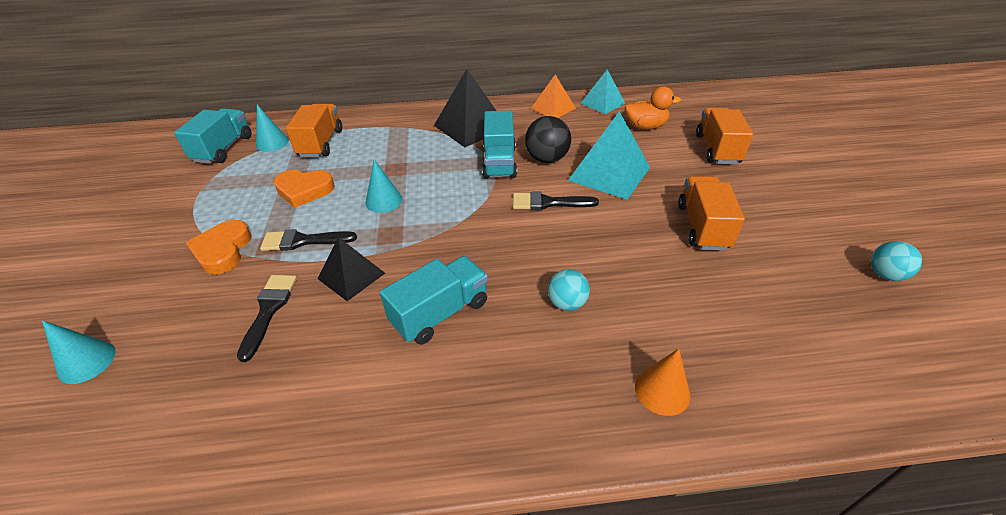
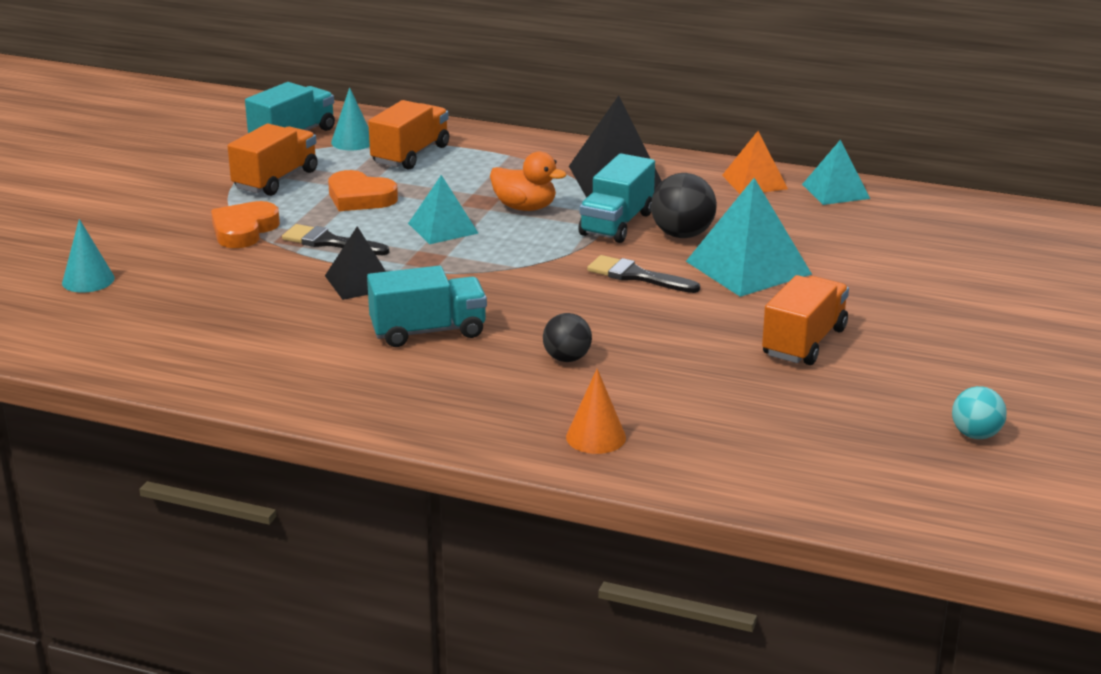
camera: 25 degrees right, 15 degrees down
black brush [237,275,297,362] -> none
turquoise cone [365,160,402,213] -> turquoise pyramid [408,175,478,244]
turquoise ball [548,269,590,311] -> black ball [543,313,592,362]
orange duck [625,86,681,130] -> orange duck moved to [490,152,566,211]
orange truck [696,108,753,164] -> orange truck moved to [228,124,318,196]

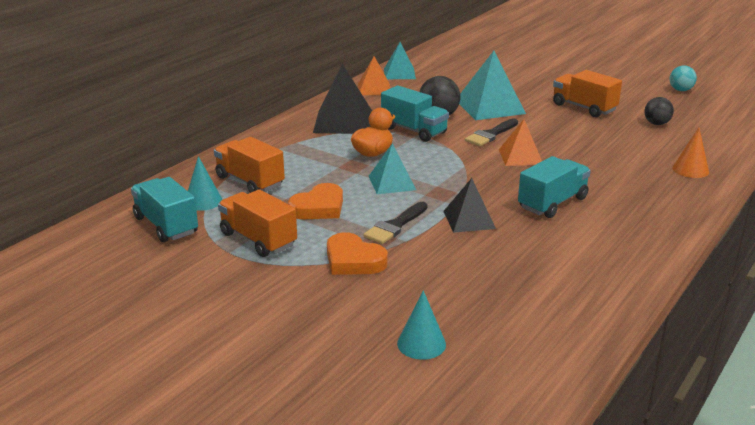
camera: 75 degrees left, 0 degrees up
turquoise truck [367,266,487,347] -> turquoise truck turned 45 degrees clockwise [518,156,591,218]
black ball [543,313,592,362] -> black ball moved to [644,97,674,125]
none -> orange pyramid [499,119,542,166]

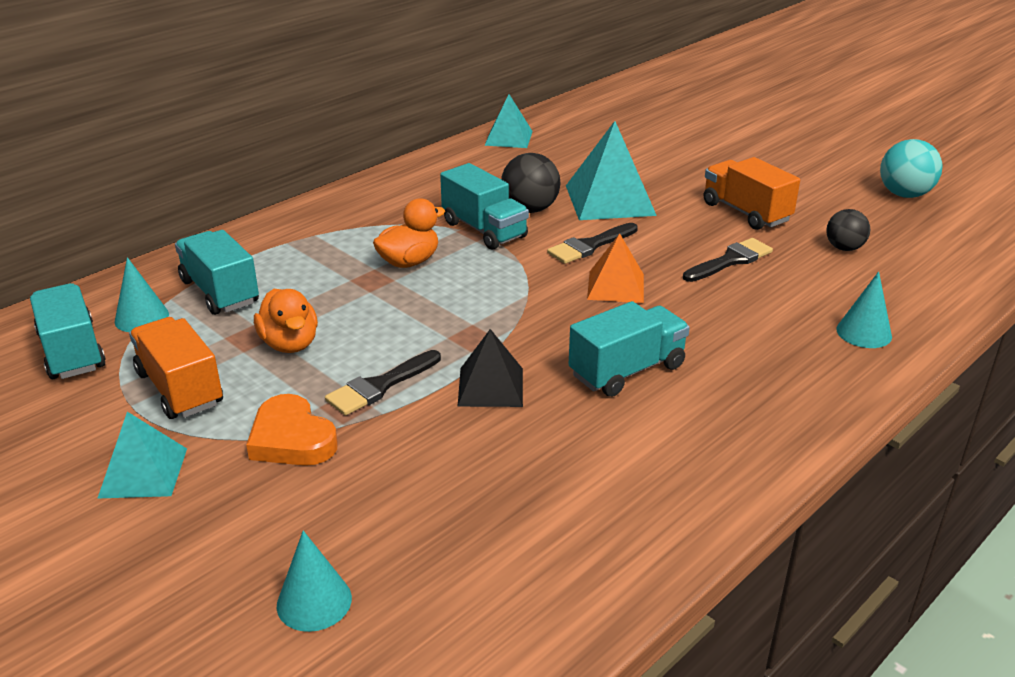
camera: 10 degrees right, 5 degrees up
orange truck [214,137,285,193] -> turquoise truck [175,230,259,315]
orange heart [288,183,343,219] -> orange duck [254,289,318,353]
black pyramid [313,64,372,134] -> none
orange pyramid [358,56,390,95] -> none
turquoise pyramid [369,143,416,194] -> turquoise pyramid moved to [97,412,187,499]
turquoise ball [670,65,697,91] -> turquoise ball [880,139,943,198], size x1.52
orange cone [672,127,709,178] -> turquoise cone [836,271,892,348]
none -> black brush [683,238,773,282]

